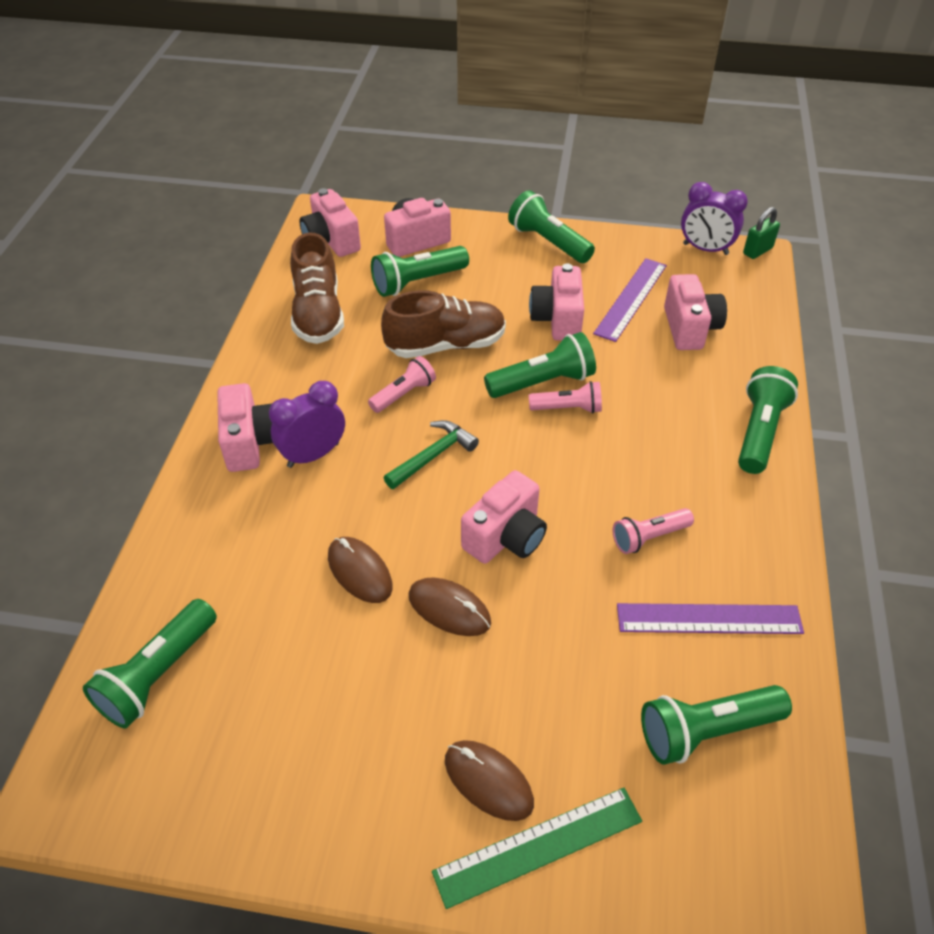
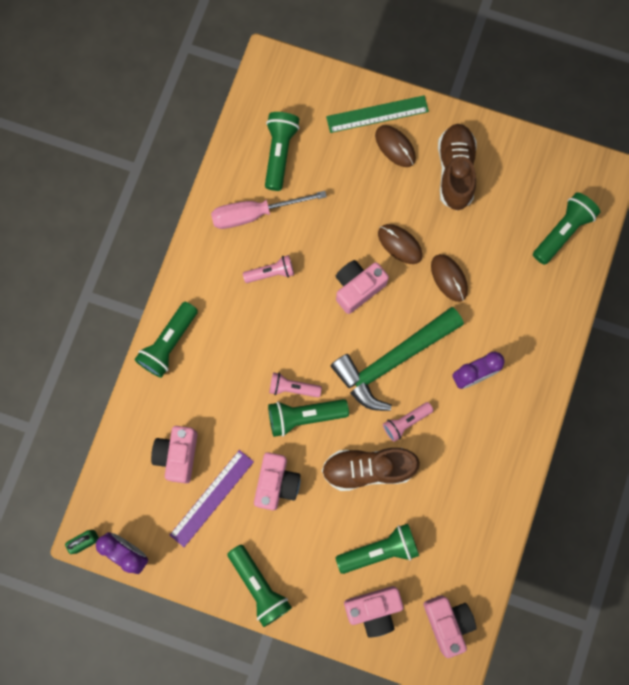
camera: 170 degrees left, 30 degrees up
pink camera [217,383,273,472] -> none
brown shoe [290,233,344,344] -> brown shoe moved to [438,124,477,211]
green hammer [384,420,479,489] -> green hammer [331,307,464,411], size x1.98
purple ruler [617,603,804,634] -> pink screwdriver [211,191,327,229]
green flashlight [641,685,792,765] -> green flashlight turned 75 degrees counterclockwise [265,112,299,191]

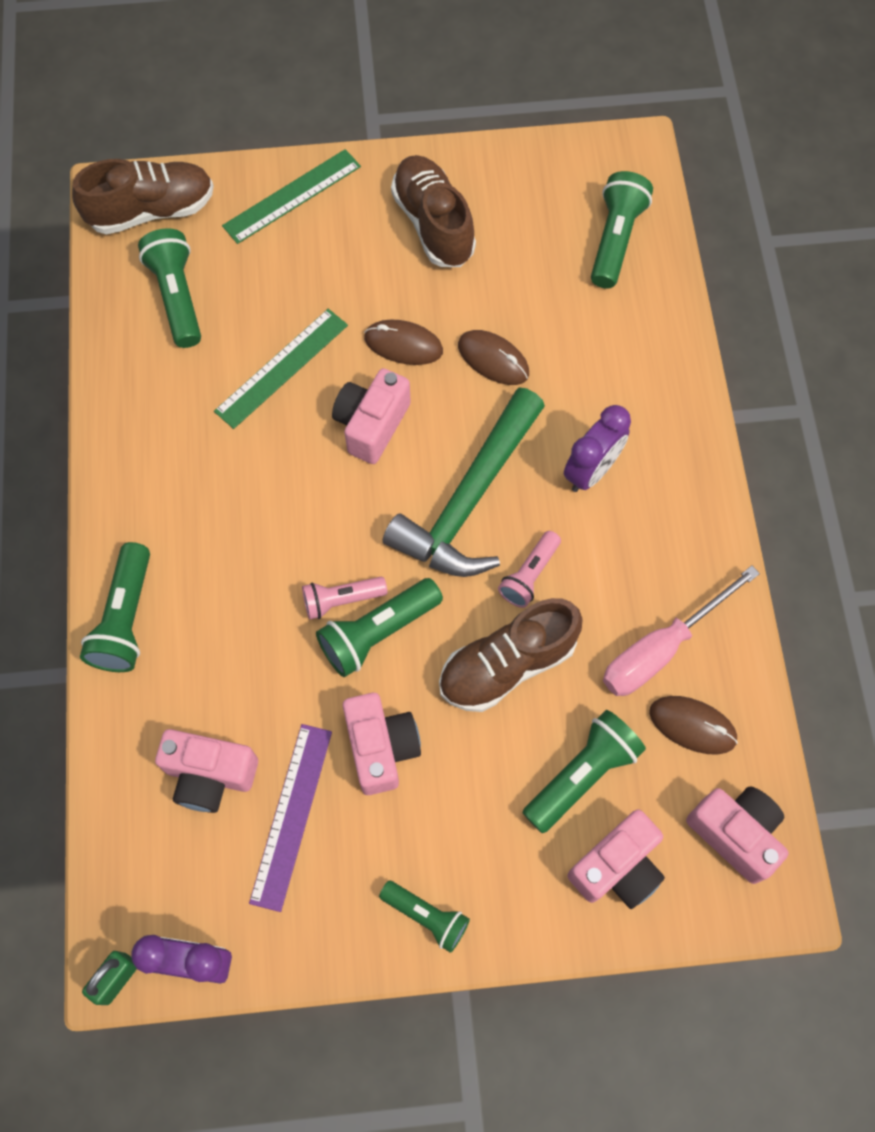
camera: 25 degrees left, 10 degrees down
pink camera [151,426,198,483] -> pink camera turned 60 degrees counterclockwise [155,729,258,813]
pink screwdriver [211,191,327,229] -> pink screwdriver moved to [603,566,760,696]
green flashlight [227,544,292,627] -> green flashlight [379,881,470,953], size x0.65
pink flashlight [243,255,294,283] -> none
brown mouse [375,125,416,167] -> brown mouse moved to [649,696,738,755]
none -> brown shoe [72,159,214,234]
none -> green ruler [214,309,348,429]

